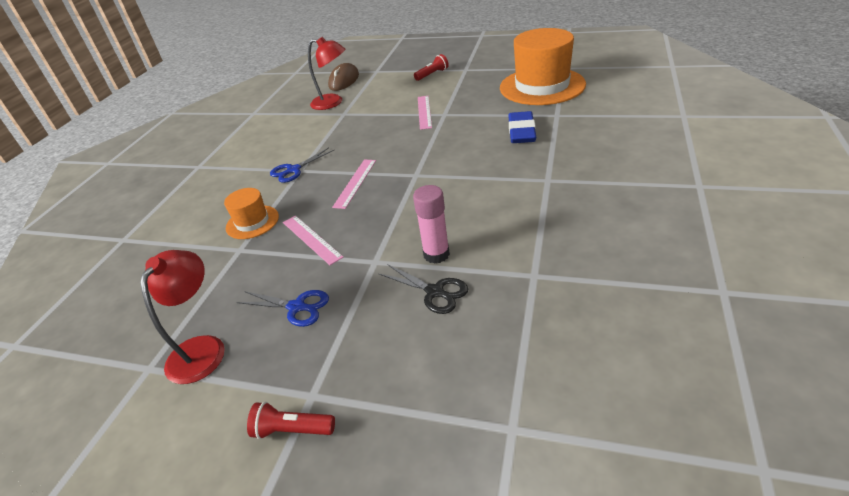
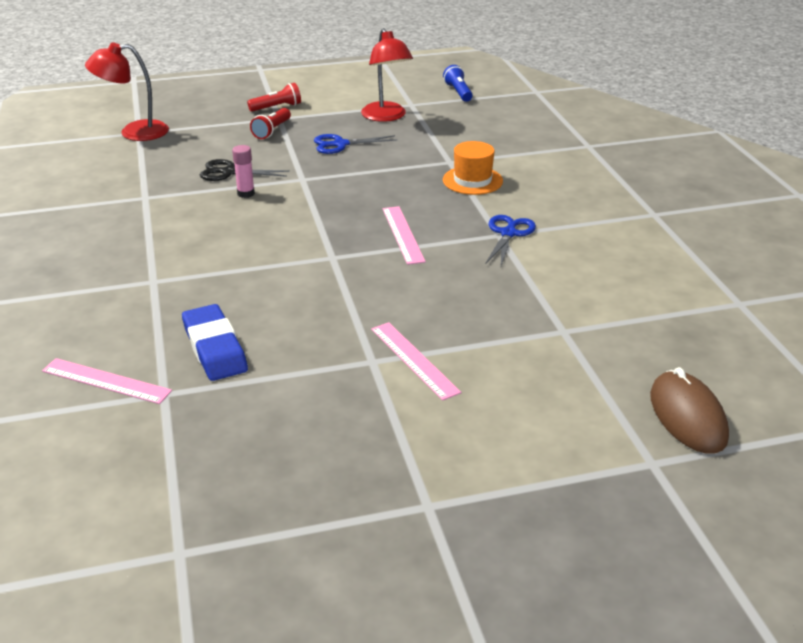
camera: 145 degrees right, 5 degrees down
pink ruler [283,216,344,265] -> pink ruler moved to [42,358,172,404]
red lamp [308,37,346,110] -> red lamp moved to [85,42,169,141]
pink glue stick [413,185,450,264] -> pink glue stick [232,145,255,198], size x0.65
red flashlight [414,54,449,81] -> red flashlight moved to [250,108,291,139]
orange hat [500,28,586,105] -> none
none -> blue flashlight [443,65,473,102]

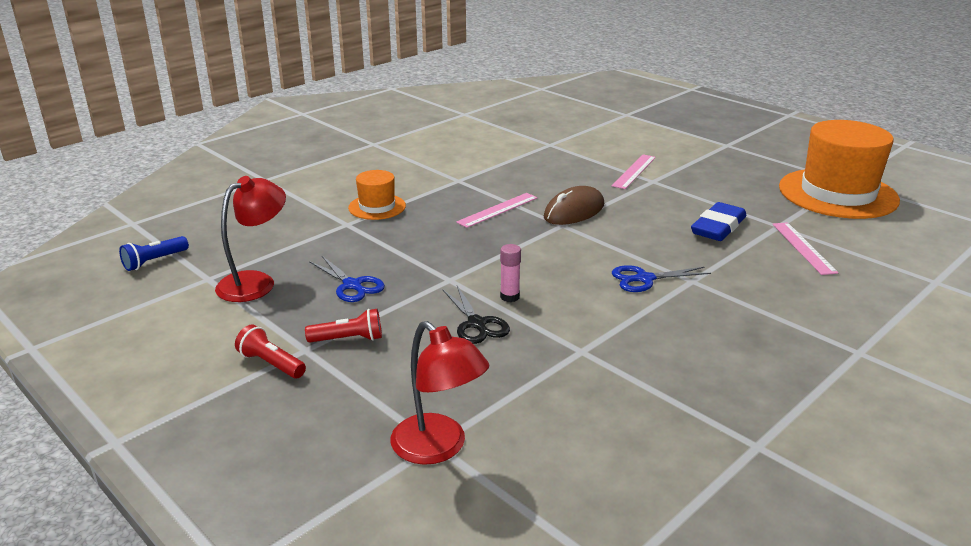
camera: 120 degrees left, 5 degrees down
blue scissors [485,215,536,266] -> blue scissors moved to [612,265,711,292]
brown mouse [650,367,729,454] -> brown mouse moved to [544,186,604,225]
none -> orange hat [779,120,900,219]

